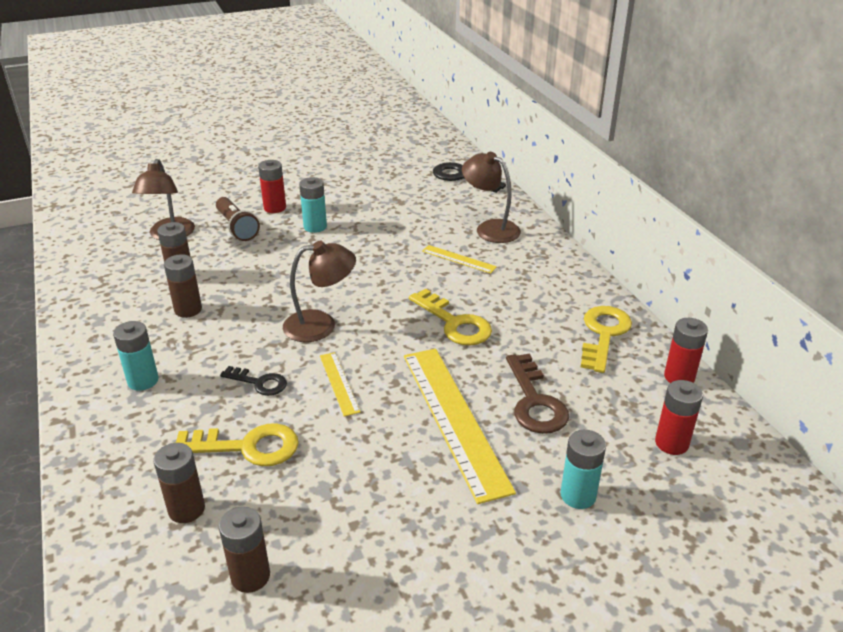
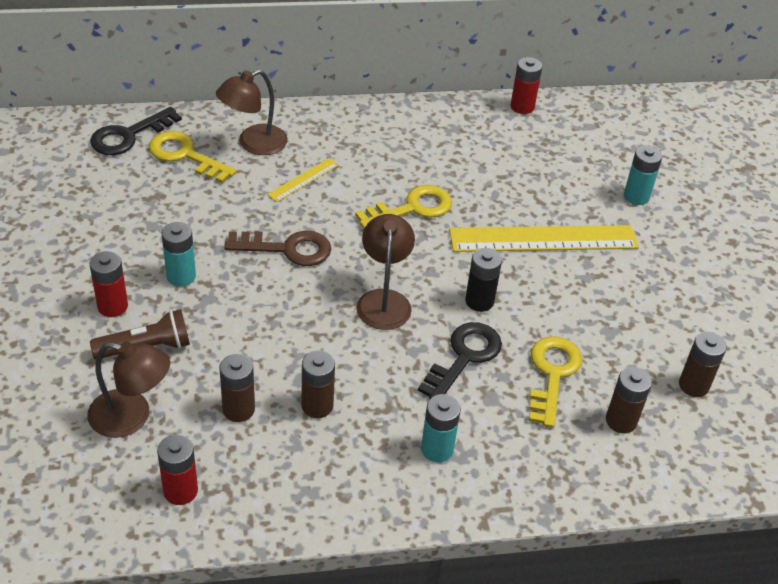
camera: 80 degrees left, 10 degrees up
black key [220,366,287,396] -> black key [418,322,502,399], size x1.62
yellow ruler [320,352,360,417] -> black battery [465,248,502,312]
brown key [506,354,569,434] -> brown key moved to [224,231,331,266]
yellow key [581,306,632,373] -> yellow key moved to [149,131,236,183]
red battery [655,380,703,455] -> red battery moved to [157,435,198,505]

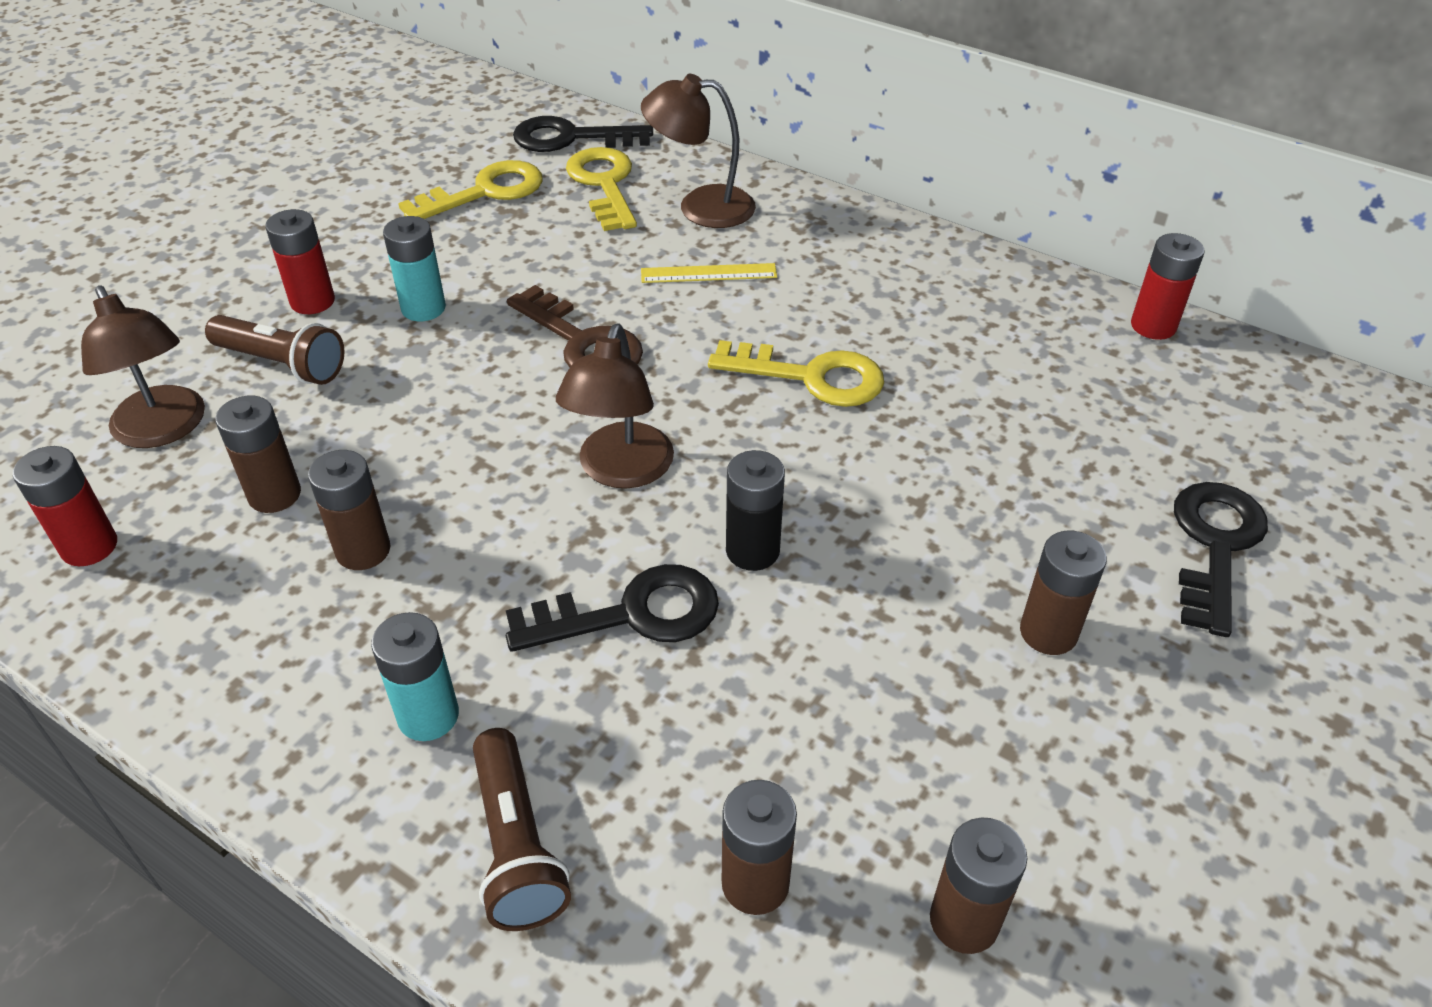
camera: 45 degrees right, 0 degrees up
brown lamp [356,214,415,330] -> brown lamp turned 150 degrees clockwise [556,323,674,489]
yellow ruler [449,225,639,252] -> none
yellow key [529,336,582,428] -> yellow key moved to [398,160,543,219]
turquoise battery [624,145,662,205] -> black key [1174,482,1268,637]
none -> brown flashlight [473,728,571,931]
none -> brown battery [1020,531,1107,655]

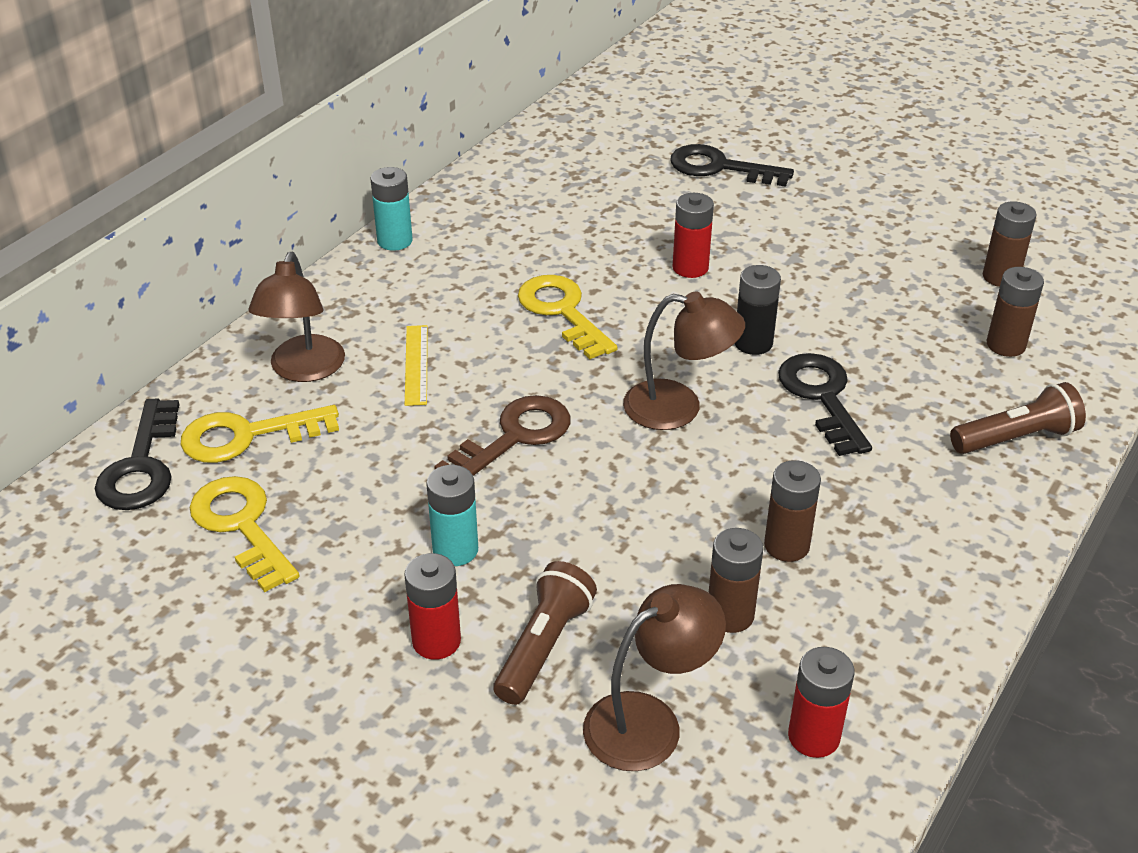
camera: 90 degrees left, 5 degrees down
turquoise battery [371,612,459,741] -> turquoise battery moved to [370,167,413,251]
yellow key [708,340,884,407] -> yellow key turned 45 degrees counterclockwise [518,275,618,359]
brown battery [1020,531,1107,655] -> none
red battery [1131,233,1205,340] -> red battery moved to [673,193,714,278]

